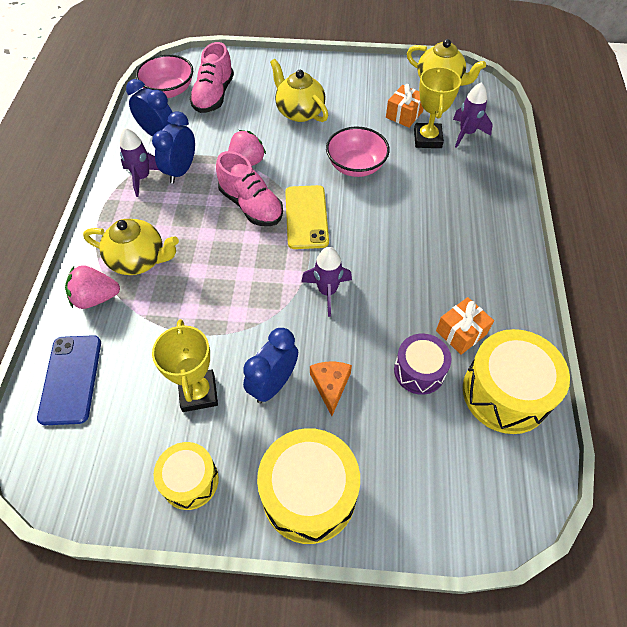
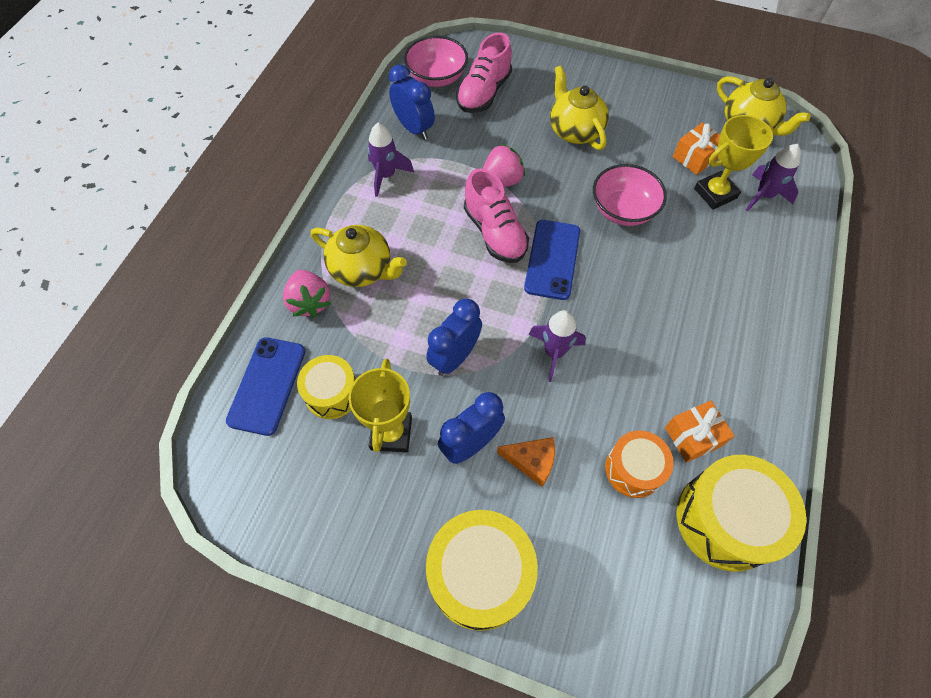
camera: 15 degrees right, 5 degrees up
pink strawberry [65,265,120,309] -> pink strawberry turned 120 degrees counterclockwise [283,270,331,318]
blue clock [152,111,195,184] -> blue clock moved to [426,299,482,376]
yellow drum [153,442,219,510] -> yellow drum moved to [297,355,356,419]
yellow phone [285,185,329,249] -> blue phone [524,220,580,300]
orange cheese [310,362,352,416] -> orange cheese turned 90 degrees clockwise [497,437,555,487]
purple drum [394,334,451,395] -> orange drum [605,430,674,498]
yellow trophy [414,67,461,148] -> yellow trophy turned 45 degrees clockwise [694,115,773,210]

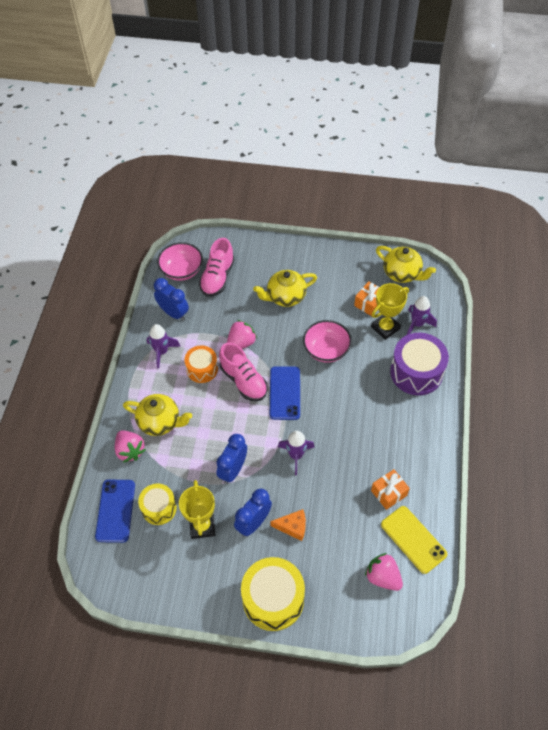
camera: 10 degrees left, 5 degrees down
yellow teapot [550,65,609,150] -> yellow teapot turned 75 degrees counterclockwise [253,270,317,307]
orange drum [605,430,674,498] -> orange drum moved to [184,345,218,383]
yellow drum [677,455,806,572] -> yellow phone [381,506,447,574]
none -> pink strawberry [365,553,403,591]
none -> purple drum [390,333,449,395]

